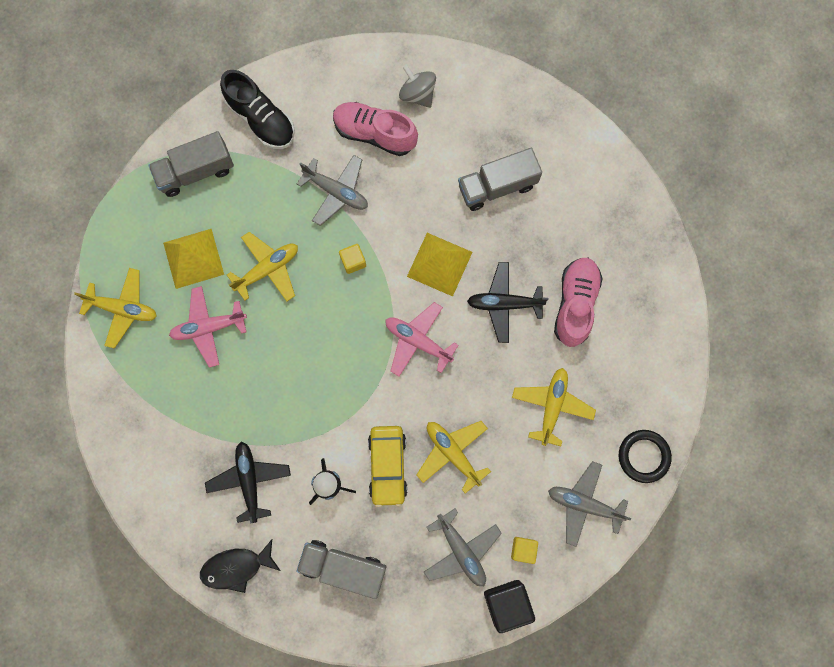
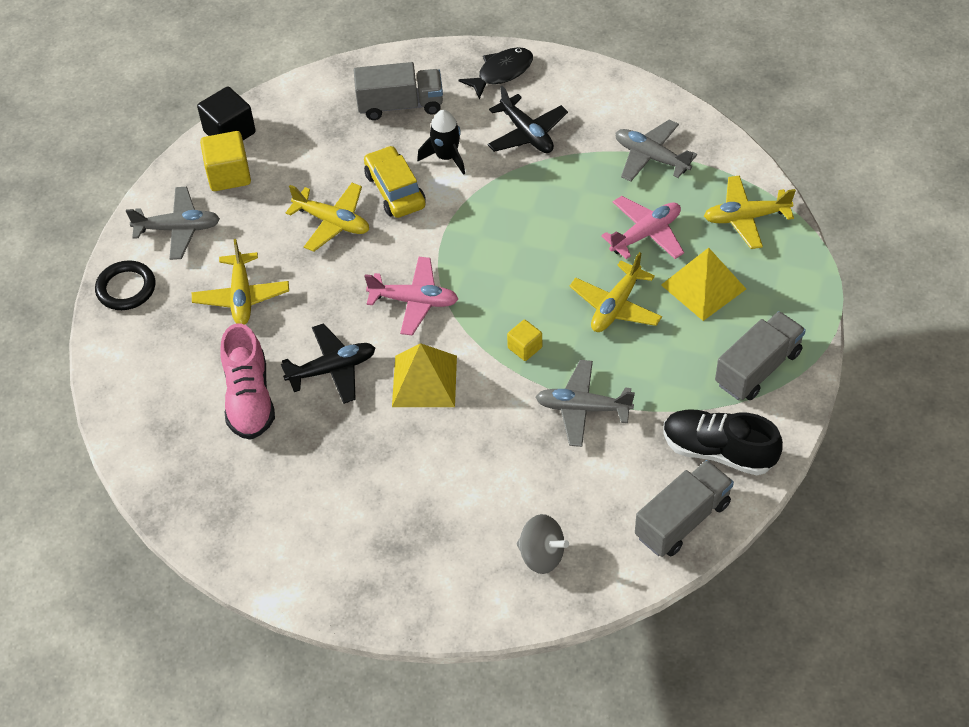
camera: 160 degrees right, 25 degrees down
pink shoe [333,102,418,156] -> none
grey plane [424,509,502,586] -> grey plane moved to [616,120,697,182]
grey truck [458,148,542,211] -> grey truck moved to [635,460,734,557]
yellow cube [511,537,538,564] -> yellow cube [200,131,251,191], size x1.71

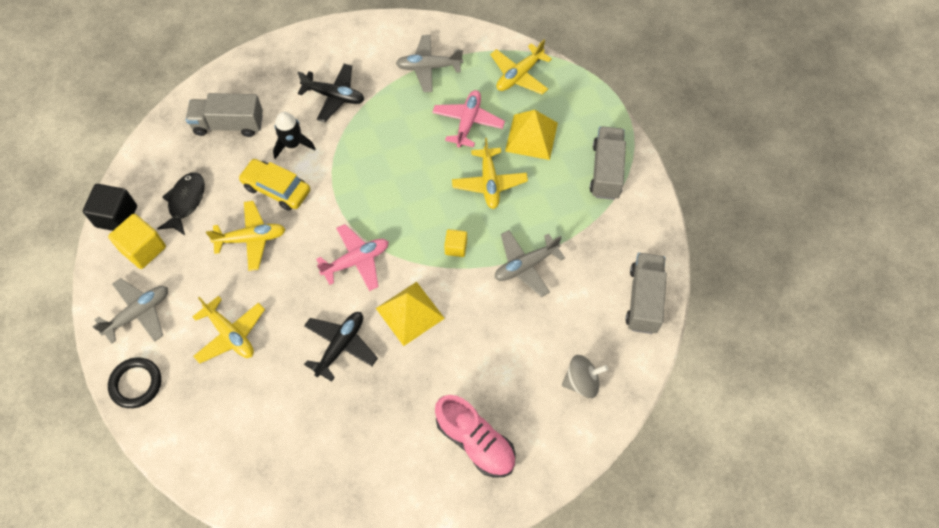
camera: 40 degrees left, 10 degrees up
pink shoe [220,323,275,440] -> pink shoe moved to [435,395,516,477]
grey truck [354,62,443,120] -> grey truck turned 135 degrees counterclockwise [186,93,263,137]
black fish [458,47,533,99] -> black fish moved to [157,172,205,235]
black shoe [663,409,783,475] -> none

